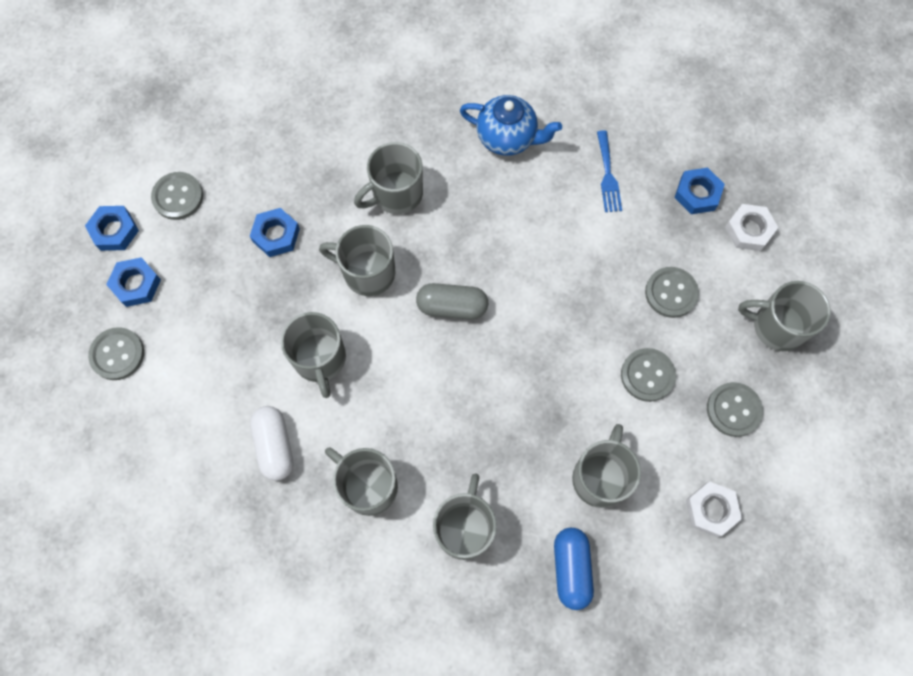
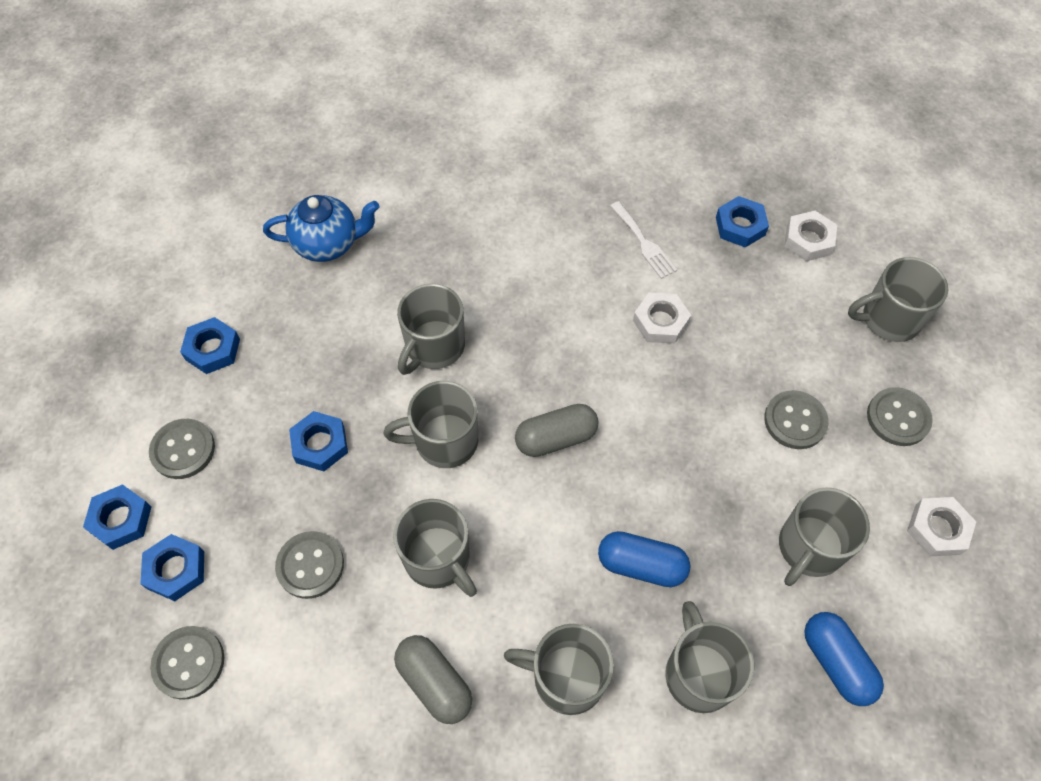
camera: 25 degrees left, 10 degrees down
white capsule [250,406,294,481] -> grey capsule [394,635,473,724]
blue teapot [460,95,562,156] -> blue teapot moved to [263,195,379,262]
grey mug [572,424,641,508] -> grey mug turned 135 degrees counterclockwise [779,487,870,586]
blue fork [597,130,622,212] -> white fork [610,201,677,279]
grey button [645,267,699,318] -> grey button moved to [275,531,344,599]
none -> blue nut [180,317,240,374]
none -> blue capsule [598,531,691,587]
none -> white nut [633,293,691,344]

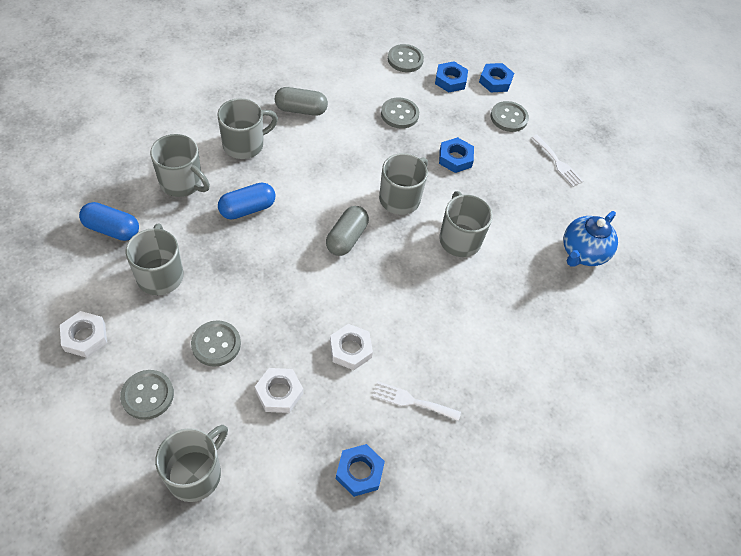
camera: 130 degrees right, 5 degrees down
blue nut [180,317,240,374] -> white fork [531,135,583,187]
grey mug [393,499,477,597] -> none
white nut [784,211,837,261] -> white nut moved to [255,368,303,413]

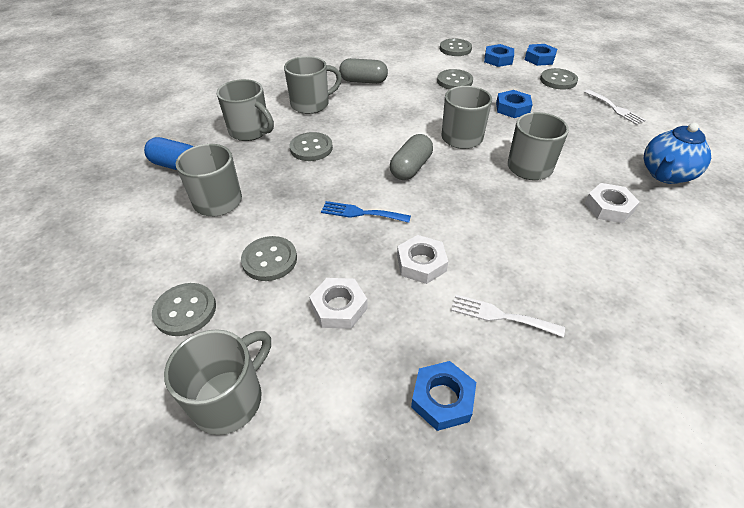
camera: 10 degrees right, 10 degrees down
white nut [60,311,107,358] -> white nut moved to [585,183,640,223]
blue capsule [218,183,276,219] -> grey button [290,132,333,161]
none -> blue fork [321,201,411,223]

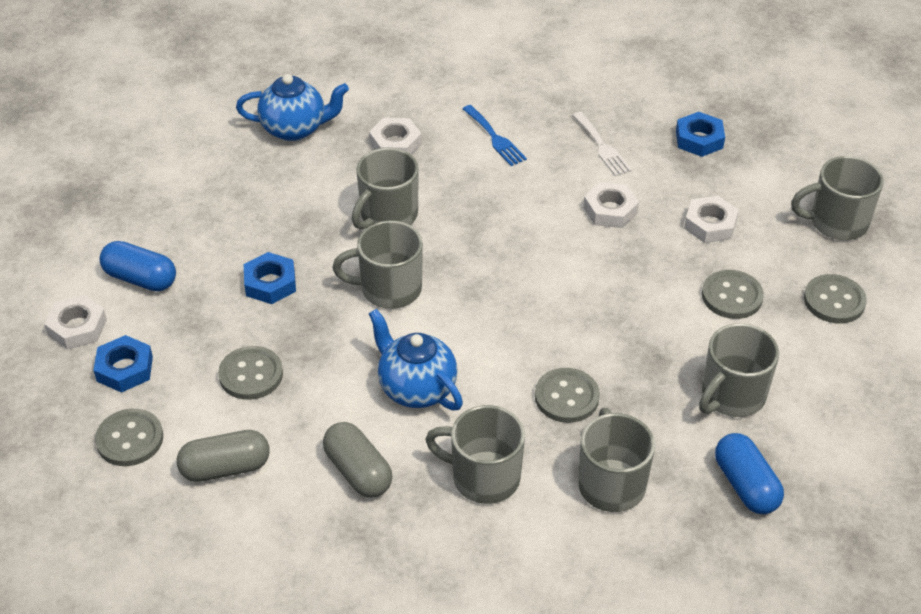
camera: 135 degrees left, 0 degrees up
blue fork [321,201,411,223] -> blue fork moved to [463,105,527,166]
grey capsule [390,134,433,180] -> grey capsule moved to [177,430,270,482]
blue nut [525,44,557,66] -> white nut [45,295,107,350]
grey button [540,68,578,90] -> blue capsule [99,241,176,291]
white fork [584,89,646,125] -> none
none -> blue teapot [369,309,463,410]

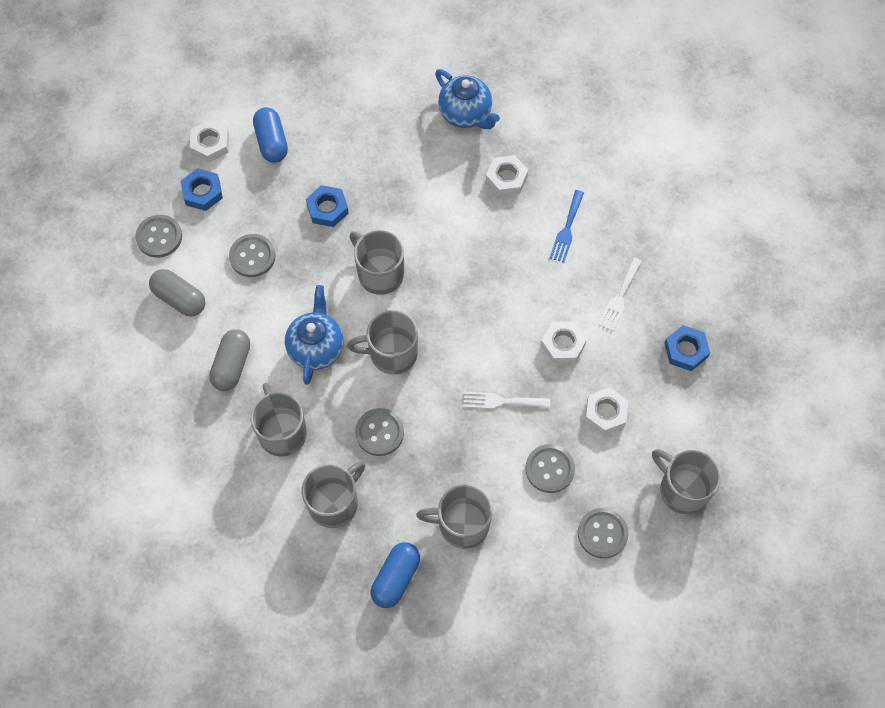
camera: 50 degrees right, 20 degrees up
grey mug [352,148,419,230] -> grey mug moved to [347,310,418,374]
none -> white fork [463,391,550,409]

